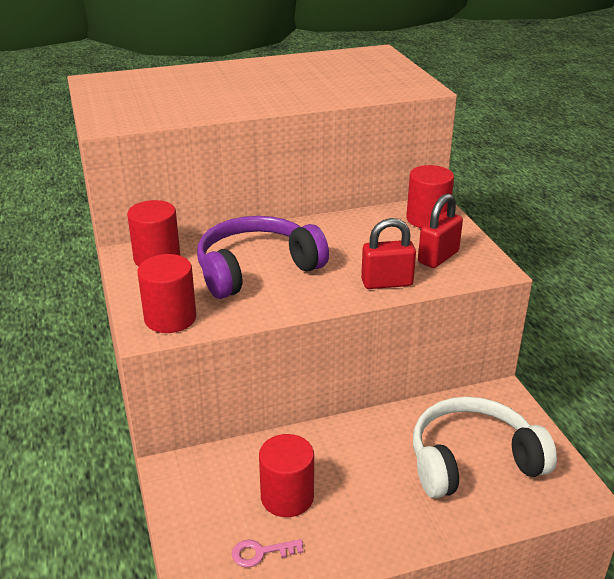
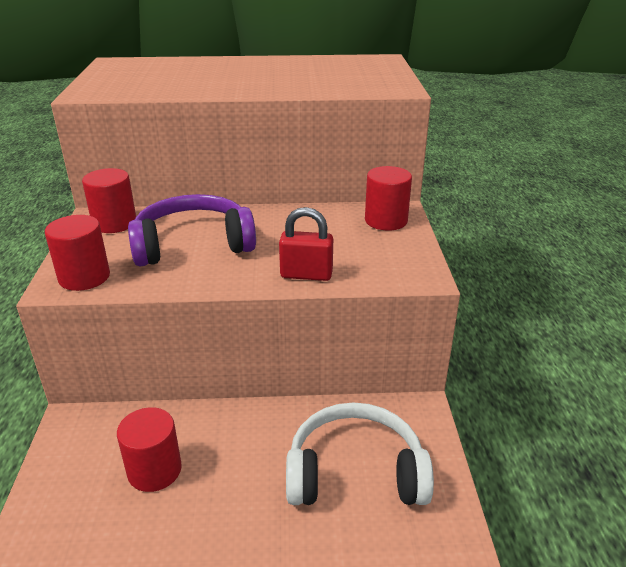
camera: 15 degrees right, 0 degrees up
pink key [232,539,303,567] -> none
red padlock [418,194,463,268] -> none

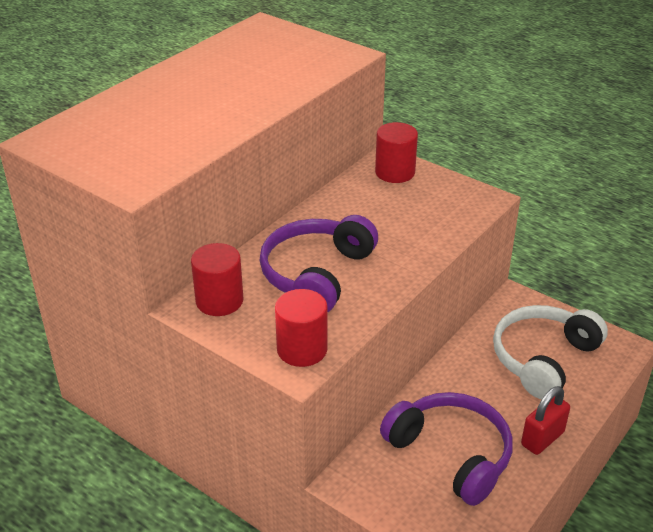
camera: 50 degrees left, 5 degrees up
red cylinder [117,407,182,492] -> purple headphones [380,392,513,506]
red padlock [279,207,333,281] -> red padlock moved to [521,386,570,455]

